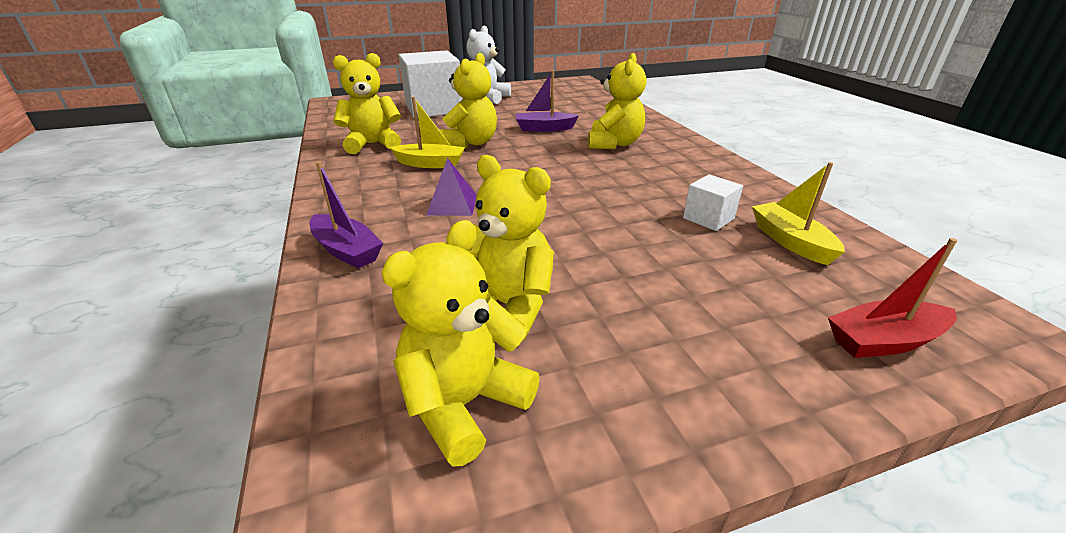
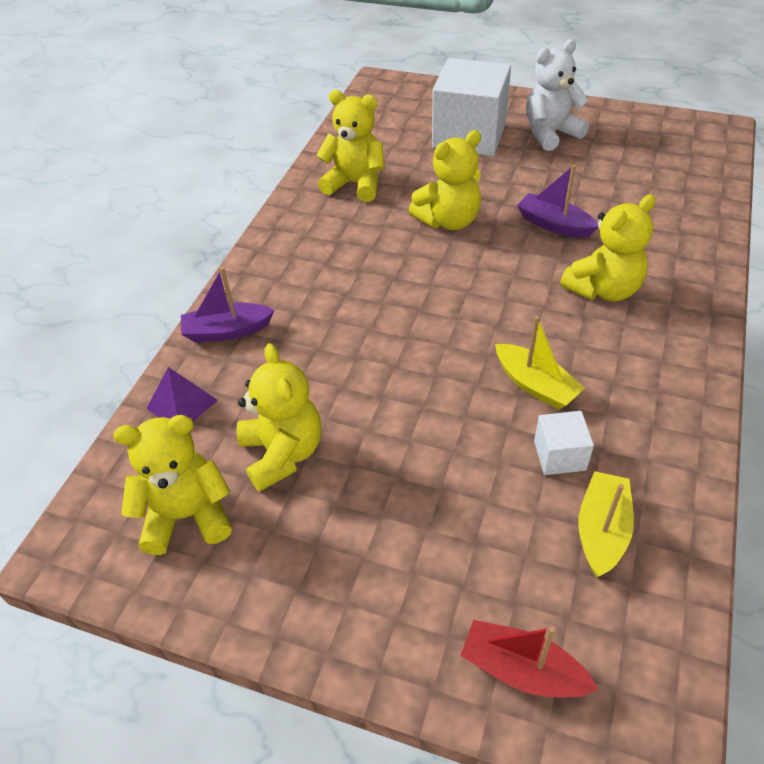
camera: 40 degrees right, 15 degrees up
purple boat [309,161,383,269] -> purple boat turned 90 degrees clockwise [181,267,274,342]
yellow boat [389,97,465,168] -> yellow boat moved to [495,316,585,410]
purple pyramid [426,158,476,216] -> purple pyramid moved to [146,367,218,421]

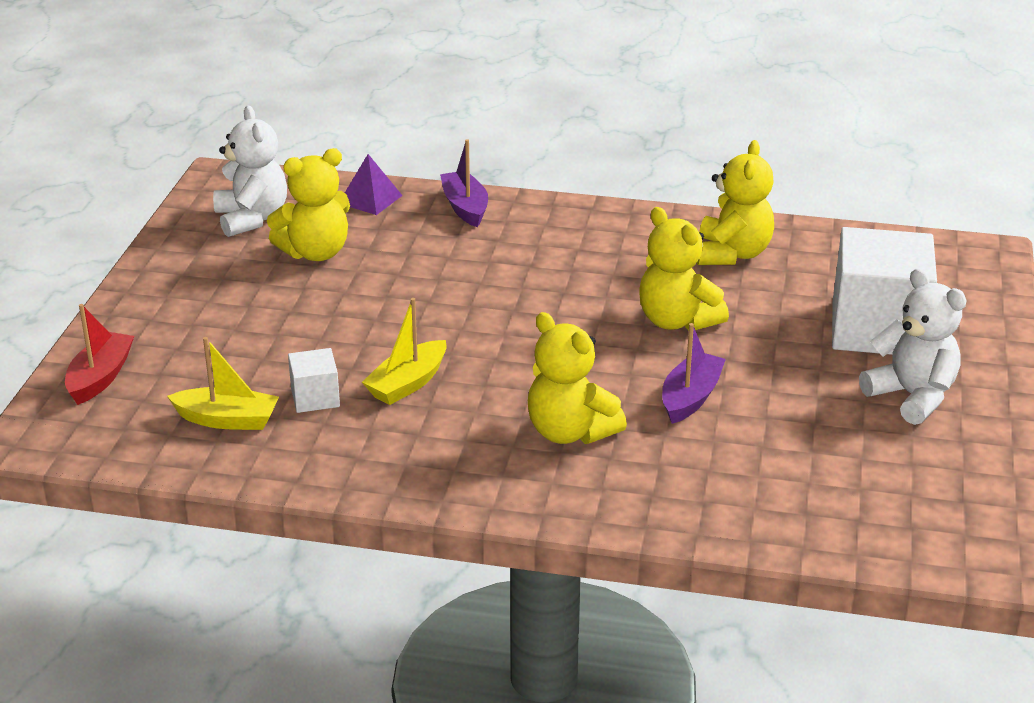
camera: 80 degrees right, 15 degrees down
yellow teddy bear [114,415,232,555] -> white teddy bear [213,106,287,237]

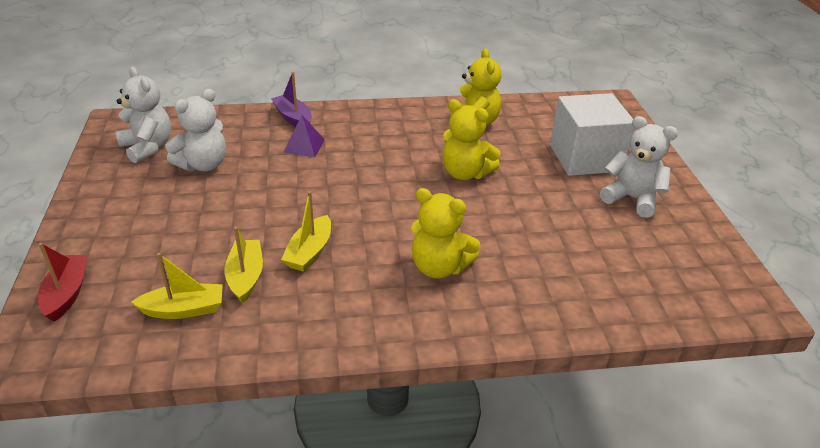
camera: 20 degrees left, 5 degrees up
yellow teddy bear [267,148,350,261] -> white teddy bear [165,89,226,172]
white cube [288,348,340,413] -> yellow boat [224,227,263,303]
purple pyramid [345,154,403,215] -> purple pyramid moved to [283,115,325,157]
purple boat [662,323,726,424] -> none

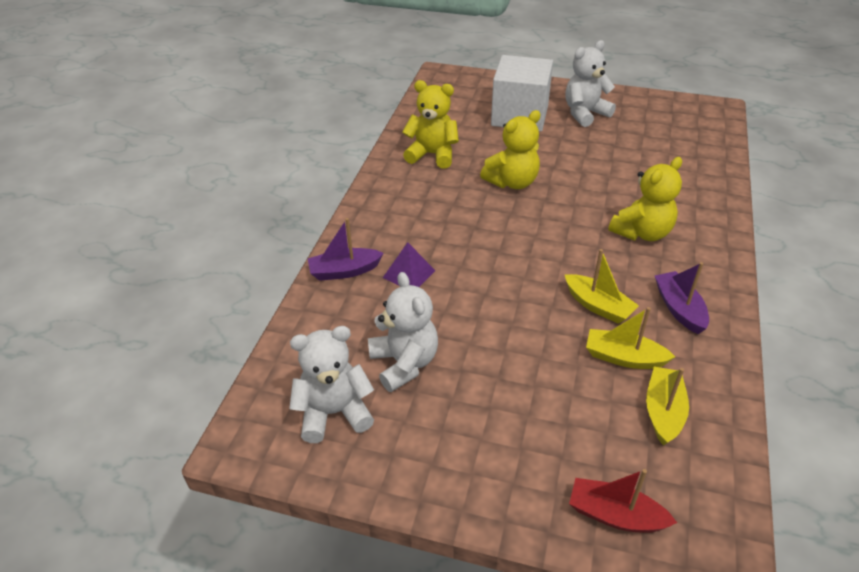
camera: 65 degrees left, 5 degrees up
none -> purple boat [655,262,709,334]

